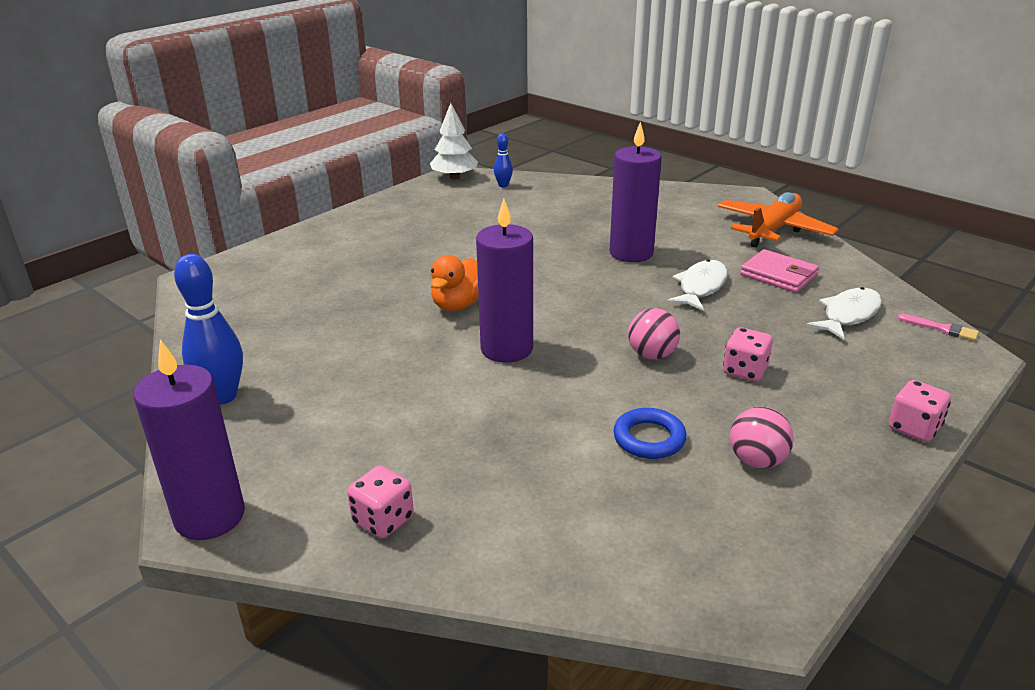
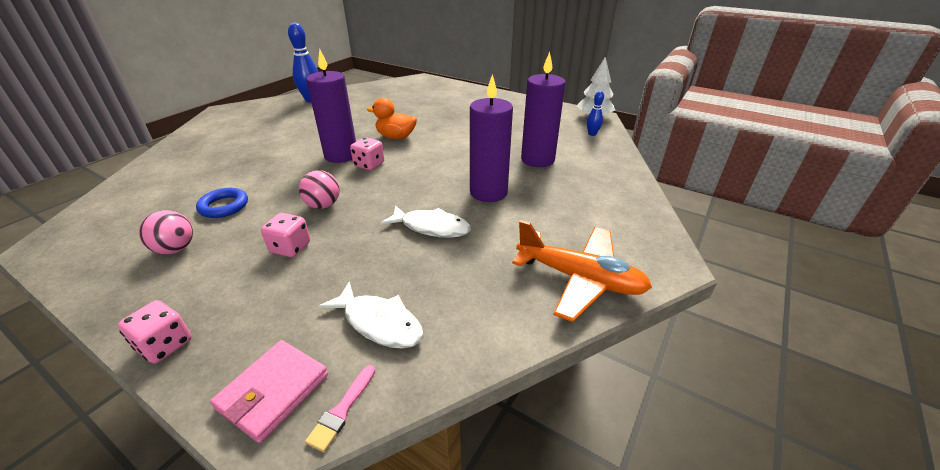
camera: 80 degrees right, 5 degrees up
purple candle [134,339,245,540] -> purple candle moved to [521,52,566,167]
pink dice [347,466,414,539] -> pink dice moved to [350,137,384,170]
pink wallet [740,249,819,293] -> pink wallet moved to [210,340,328,443]

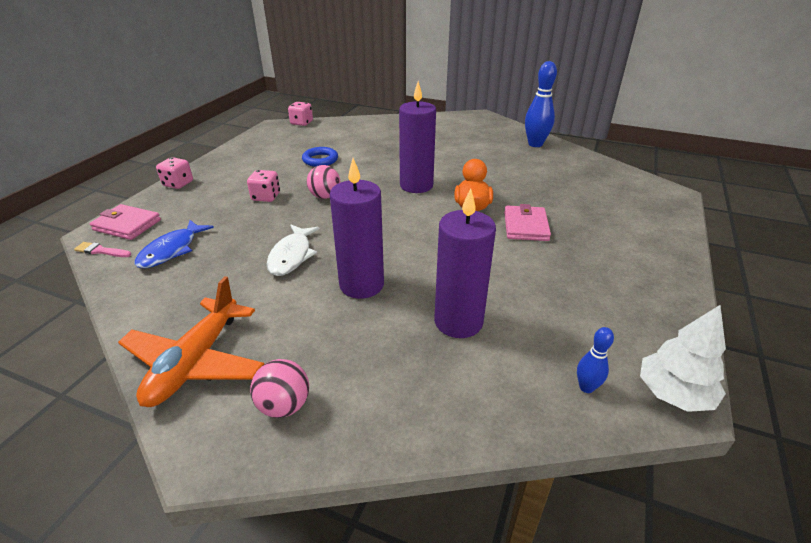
camera: 80 degrees right, 0 degrees up
pink ball [139,210,193,255] -> pink ball moved to [250,359,309,418]
white fish [318,282,424,349] -> blue fish [134,220,214,268]
pink dice [350,137,384,170] -> pink dice moved to [288,102,313,126]
none -> pink wallet [504,204,551,241]

